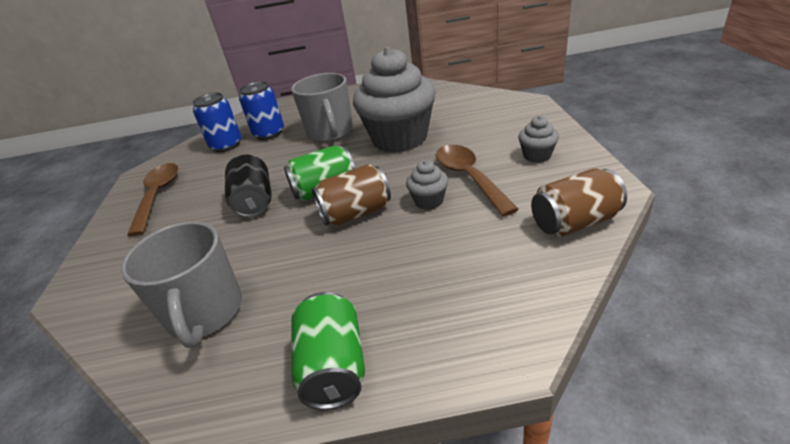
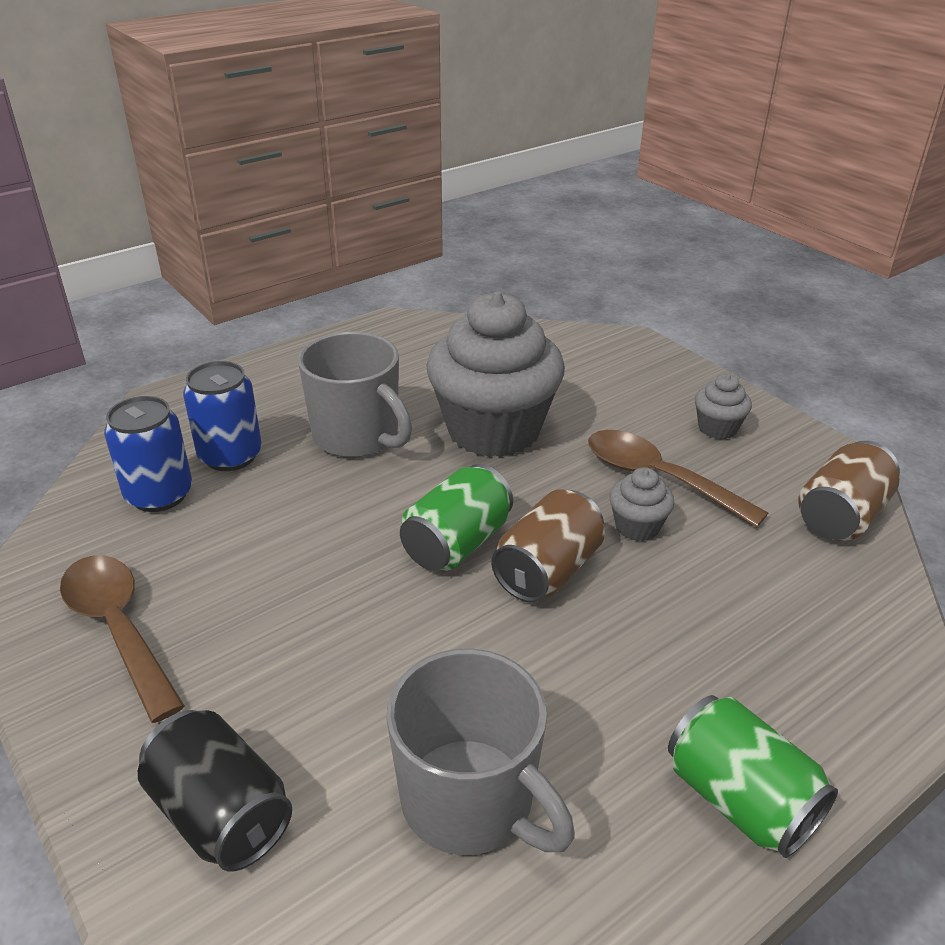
camera: 35 degrees left, 0 degrees up
black can [225,155,272,217] -> black can moved to [138,710,292,872]

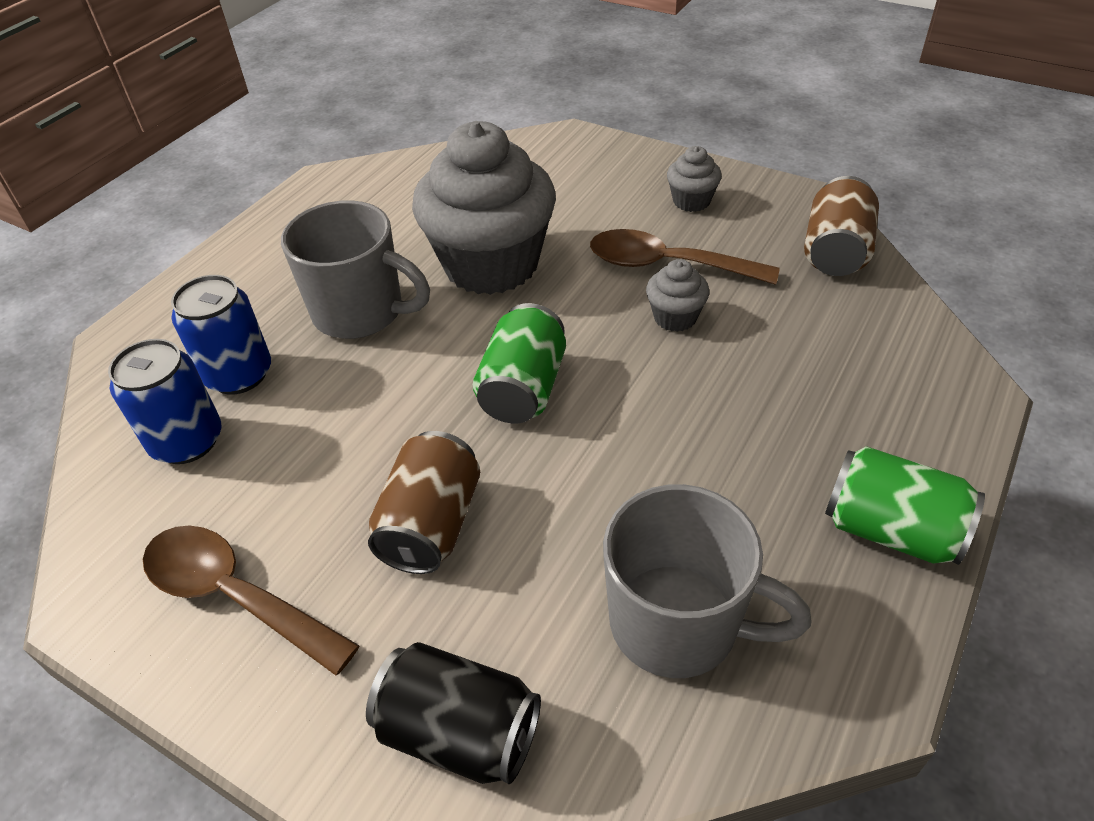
camera: 20 degrees left, 10 degrees up
brown can [491,489,605,603] -> brown can moved to [368,431,480,574]

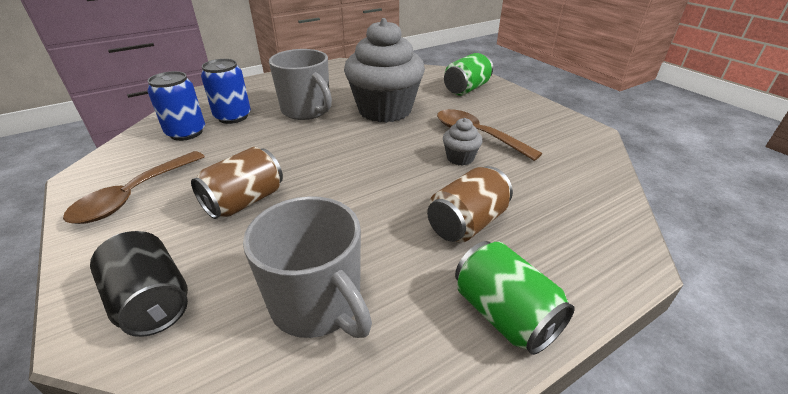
camera: 25 degrees right, 10 degrees down
brown spoon [143,525,360,675] -> brown spoon turned 120 degrees counterclockwise [63,151,205,224]
green can [473,303,566,423] -> green can moved to [444,53,493,96]
grey cupcake [667,146,722,212] -> none
brown can [804,176,879,276] -> brown can moved to [427,166,513,242]

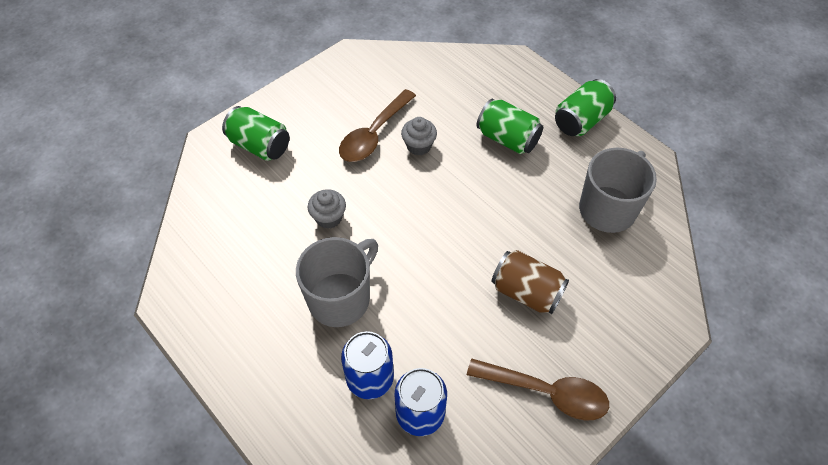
camera: 100 degrees left, 20 degrees up
black can [90,231,188,337] -> none
grey cupcake [344,18,425,123] -> grey cupcake [308,189,346,229], size x0.42
brown can [427,166,513,242] -> green can [477,99,543,154]

